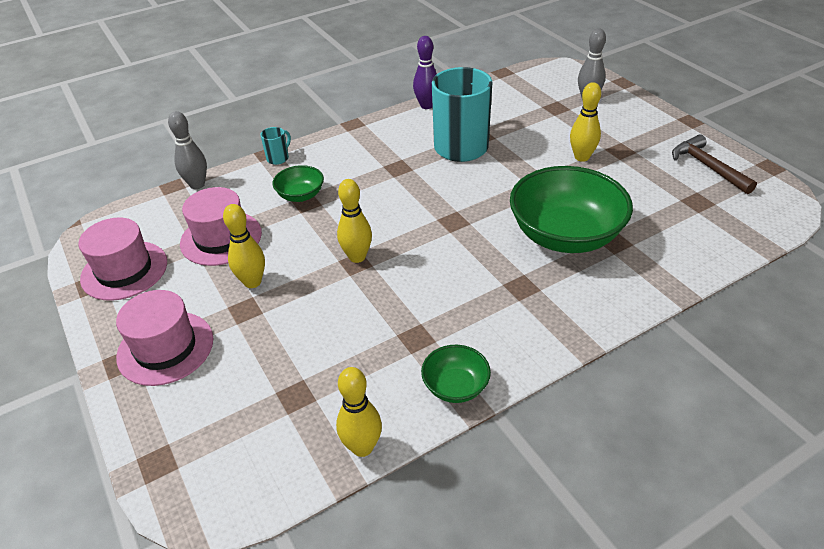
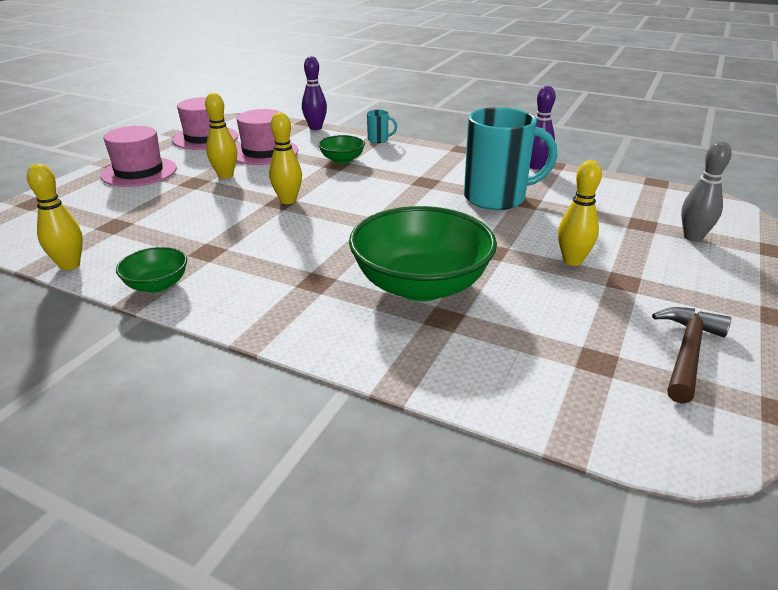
camera: 55 degrees right, 10 degrees down
grey bowling pin [168,111,207,189] -> purple bowling pin [302,56,327,130]

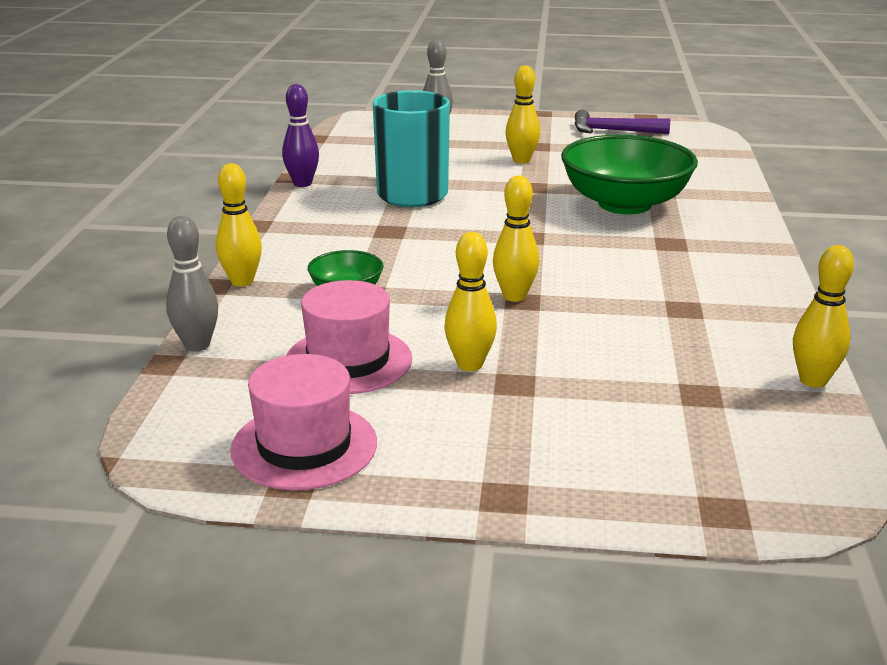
camera: 110 degrees left, 5 degrees down
pink hat [100,126,177,187] -> none
green bowl [116,247,187,293] -> none
purple bowling pin [302,56,327,130] -> grey bowling pin [166,216,218,352]
turquoise mug [367,110,397,143] -> yellow bowling pin [216,163,262,287]
brown hammer [652,307,731,404] -> purple hammer [575,109,670,134]

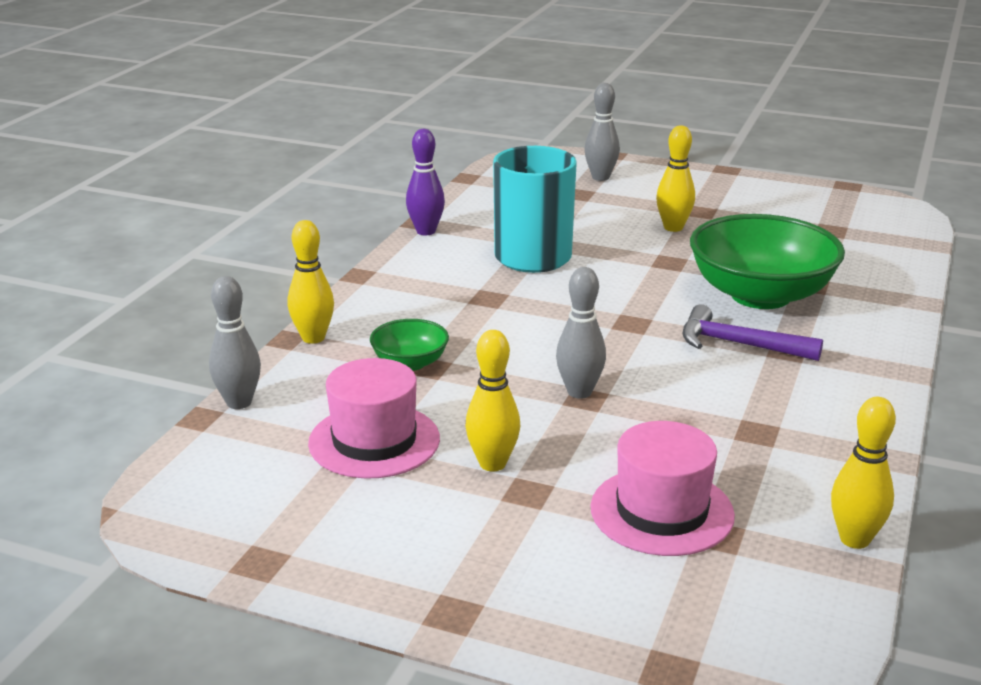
camera: 15 degrees right, 0 degrees up
pink hat [230,354,377,490] -> pink hat moved to [590,421,735,556]
yellow bowling pin [493,175,539,302] -> grey bowling pin [556,267,606,399]
purple hammer [575,109,670,134] -> purple hammer moved to [682,304,823,361]

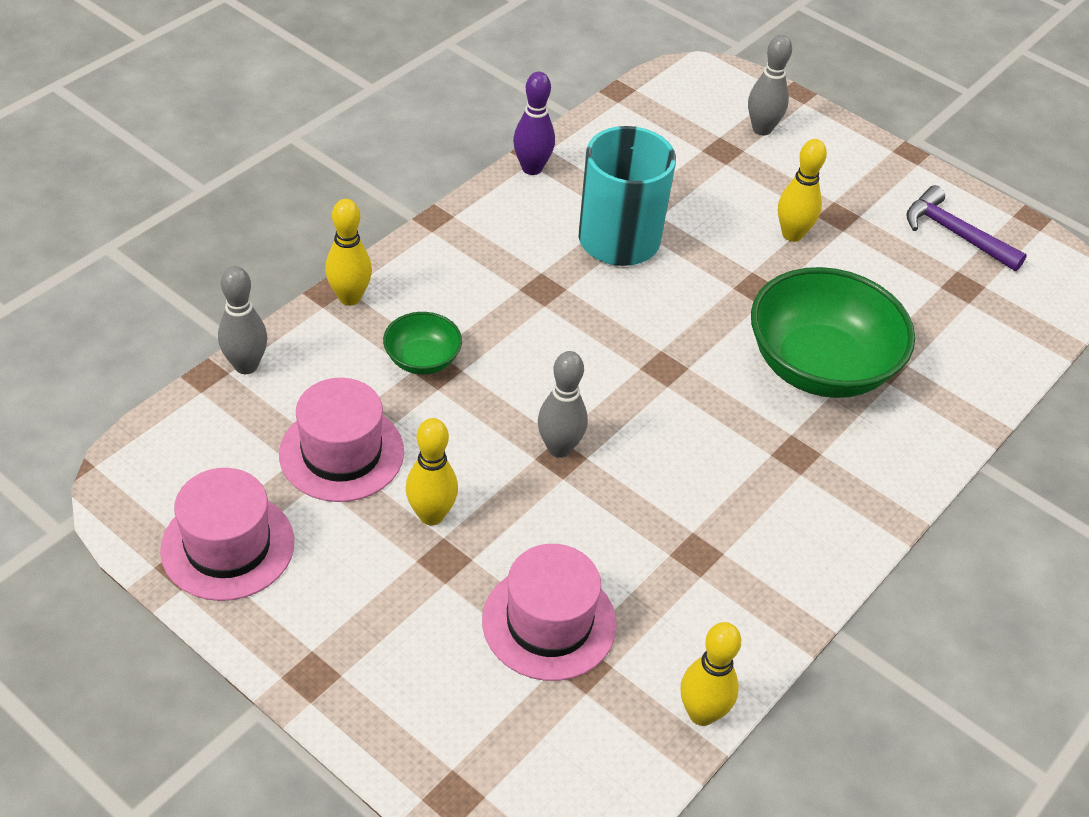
camera: 15 degrees right, 20 degrees up
purple hammer [682,304,823,361] -> purple hammer moved to [906,185,1027,271]
none -> pink hat [160,468,294,601]

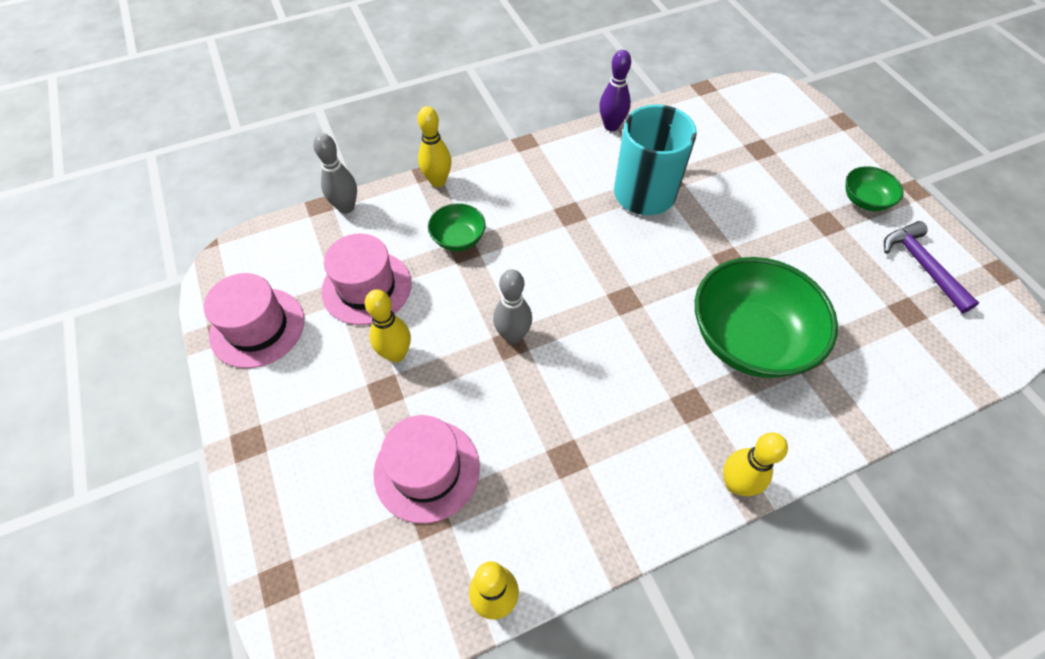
camera: 30 degrees right, 10 degrees up
grey bowling pin [748,35,792,135] -> none
yellow bowling pin [778,139,827,242] -> yellow bowling pin moved to [723,432,788,496]
none -> green bowl [845,166,904,211]

